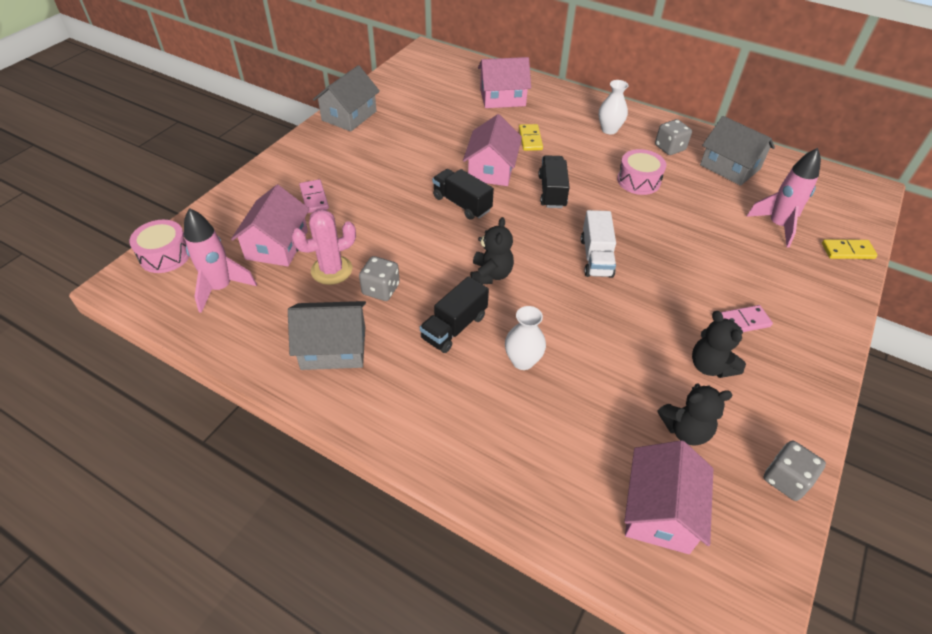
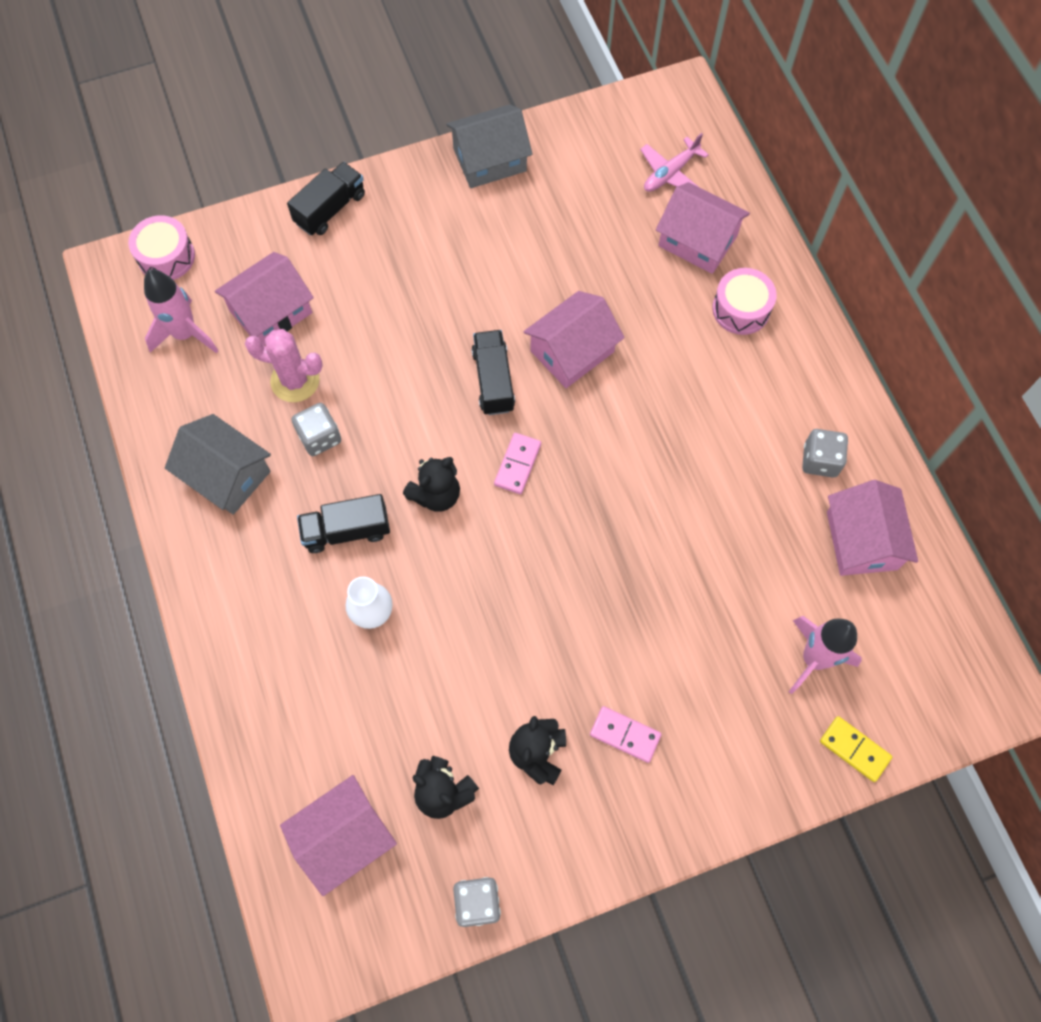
camera: 40 degrees right, 20 degrees up
pink domino [299,179,329,213] -> pink domino moved to [494,433,541,494]
yellow domino [519,124,543,151] -> none
black truck [538,155,570,208] -> black truck moved to [287,162,365,236]
white truck [581,210,616,278] -> none
white vase [599,80,629,134] -> none
pink drum [617,149,666,195] -> pink drum moved to [712,268,777,335]
grey house [700,116,775,186] -> pink house [827,480,918,576]
none -> pink plane [640,133,709,192]

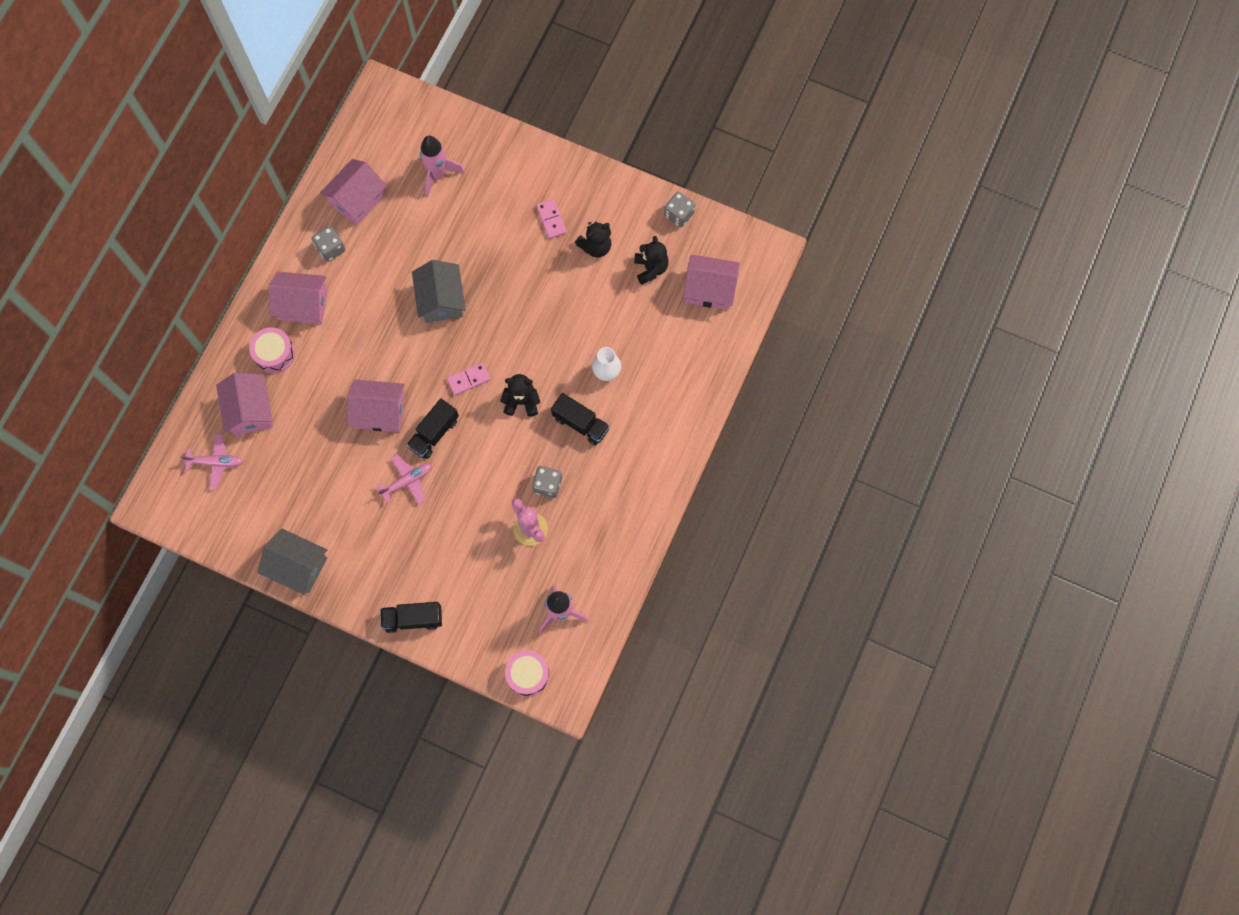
camera: 135 degrees left, 5 degrees up
grey house [165,414,271,515] -> grey house moved to [412,260,466,323]
pink house [215,252,314,346] -> pink house moved to [269,272,328,324]
yellow domino [820,716,892,782] -> none
none -> pink plane [376,454,432,505]

